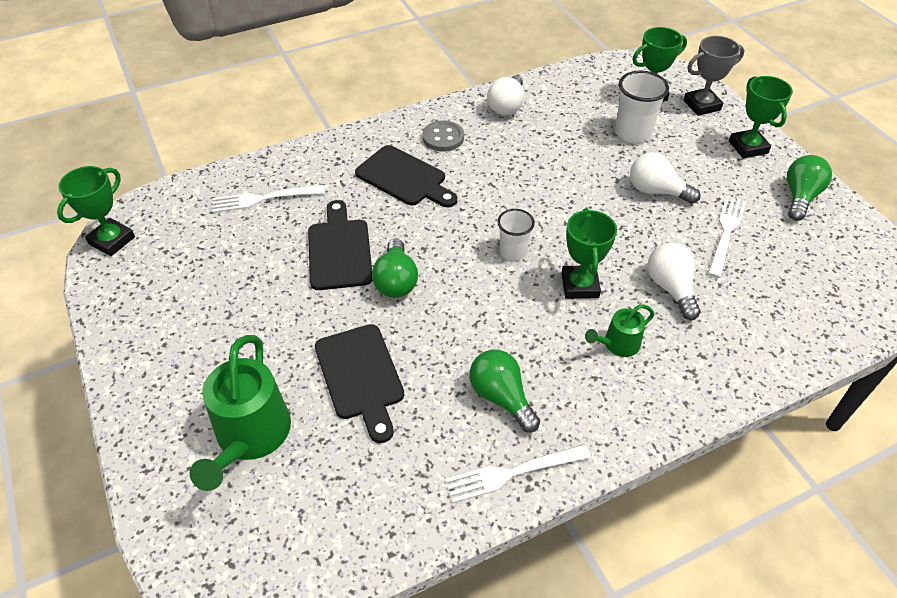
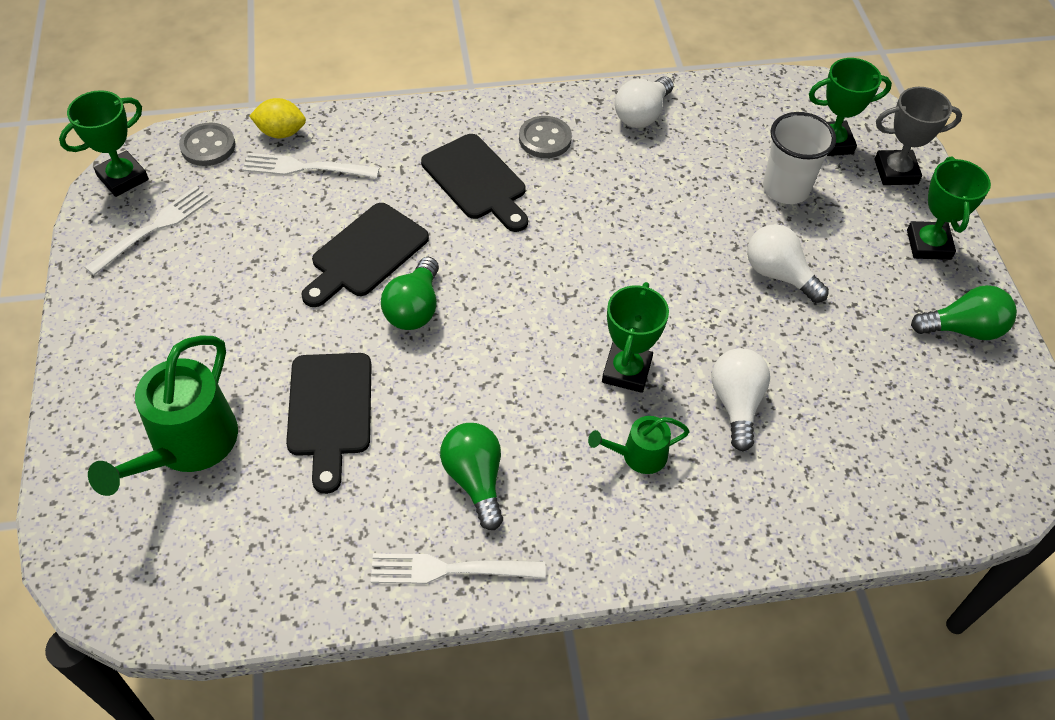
camera: 15 degrees right, 5 degrees up
black cutting board [308,200,373,290] -> black cutting board turned 150 degrees counterclockwise [301,203,429,307]
white cup [497,209,535,261] -> none
white fork [708,196,746,278] -> white fork moved to [85,186,212,275]
green light bulb [787,155,832,221] -> green light bulb turned 45 degrees clockwise [911,285,1017,340]
none -> grey button [179,122,235,166]
none -> yellow lemon [249,98,306,138]

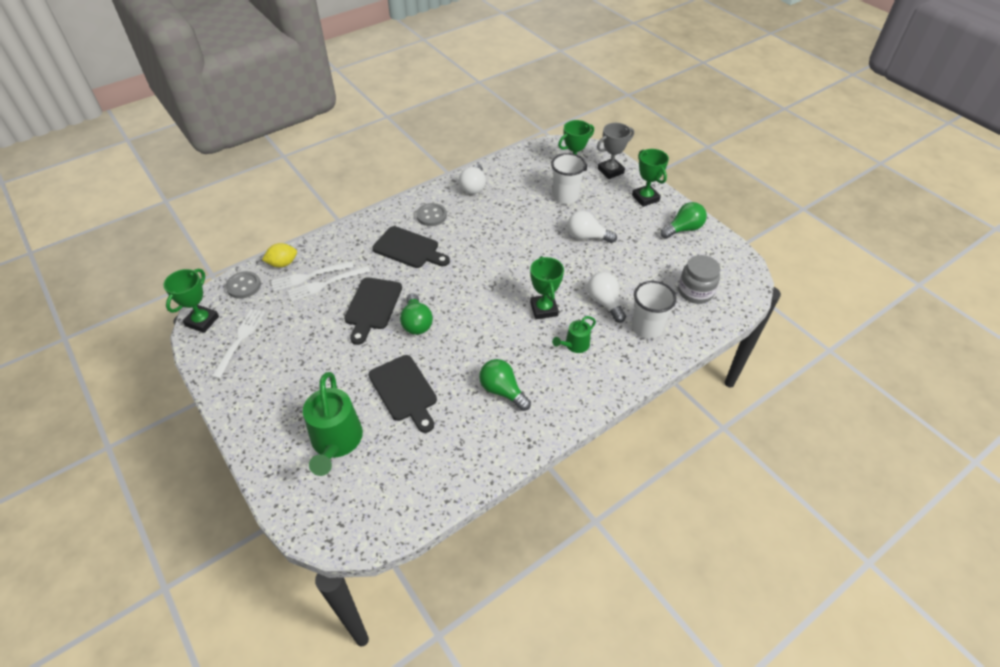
camera: 25 degrees left, 5 degrees down
white fork [371,553,545,584] -> white fork moved to [288,266,370,301]
none -> white cup [631,281,676,339]
none -> grey jar [678,255,720,304]

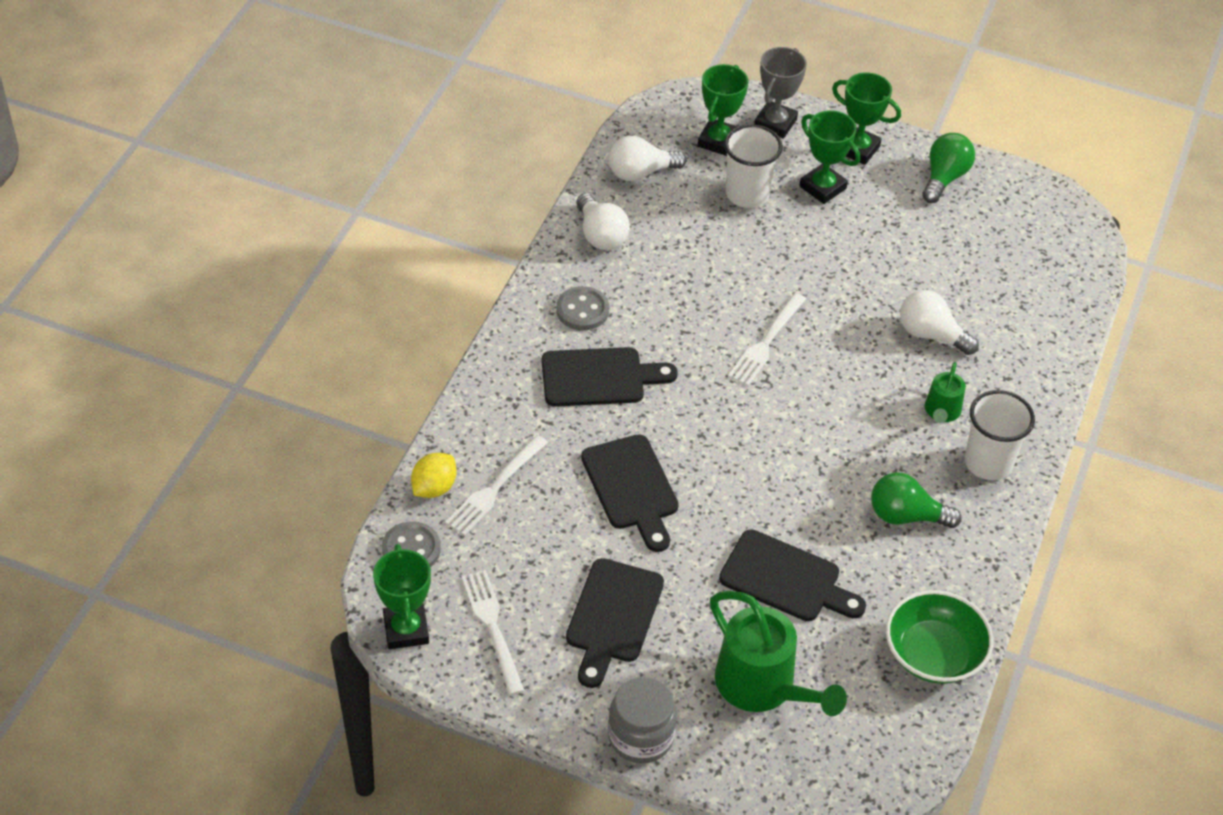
camera: 35 degrees left, 0 degrees up
white fork [288,266,370,301] -> white fork moved to [728,293,806,386]
green light bulb [400,293,433,335] -> none
green trophy [530,256,564,319] -> green trophy moved to [800,110,860,204]
white light bulb [567,211,617,243] -> white light bulb moved to [609,136,686,181]
white cup [631,281,676,339] -> white cup moved to [965,390,1035,480]
grey jar [678,255,720,304] -> grey jar moved to [608,676,677,763]
none -> black cutting board [566,558,664,688]
none -> green bowl [886,590,993,684]

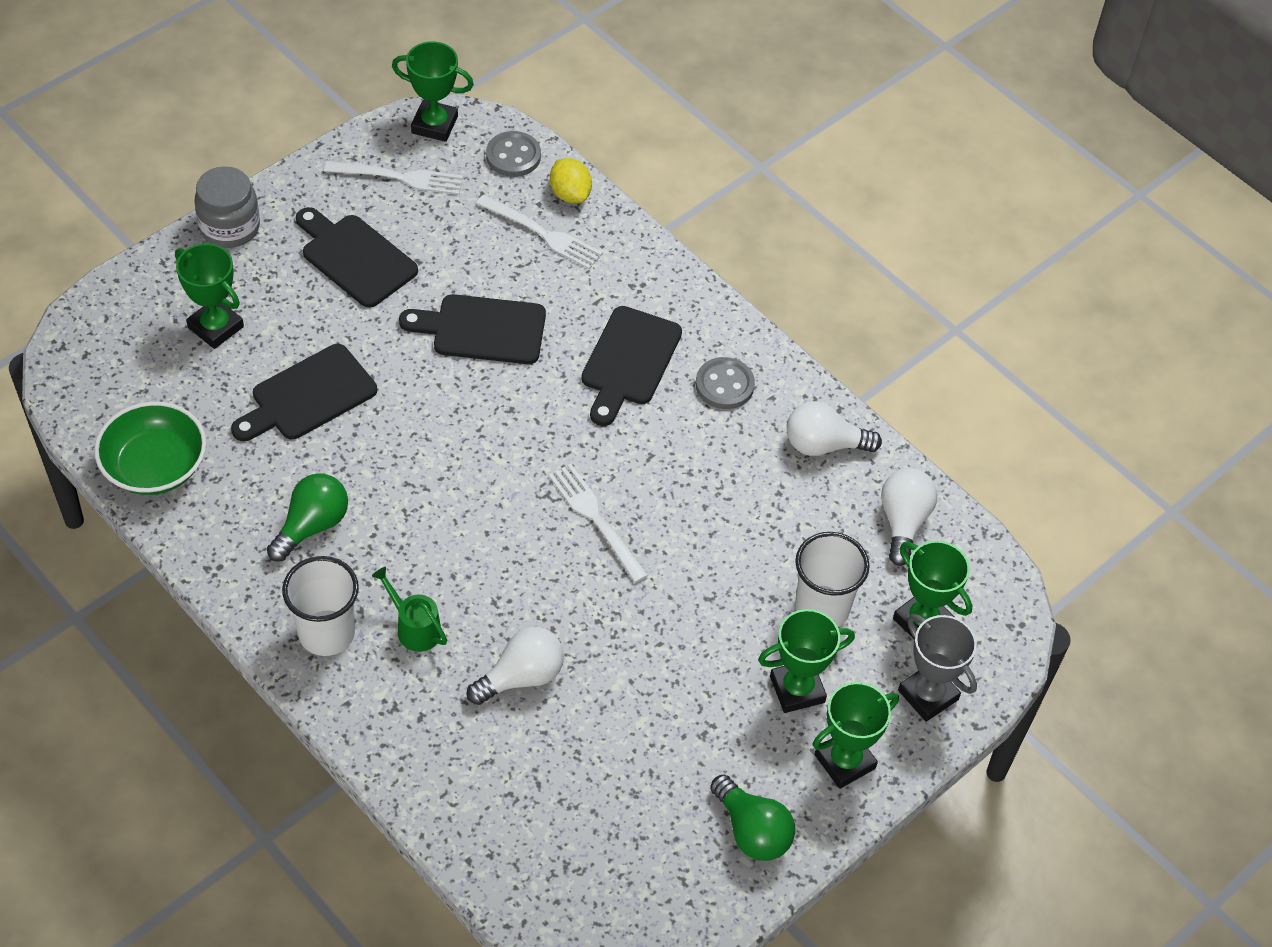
camera: 115 degrees right, 5 degrees up
white fork [445,435,548,535] -> white fork turned 150 degrees clockwise [476,194,603,269]
green watering can [710,591,847,716] -> green trophy [175,243,244,349]

